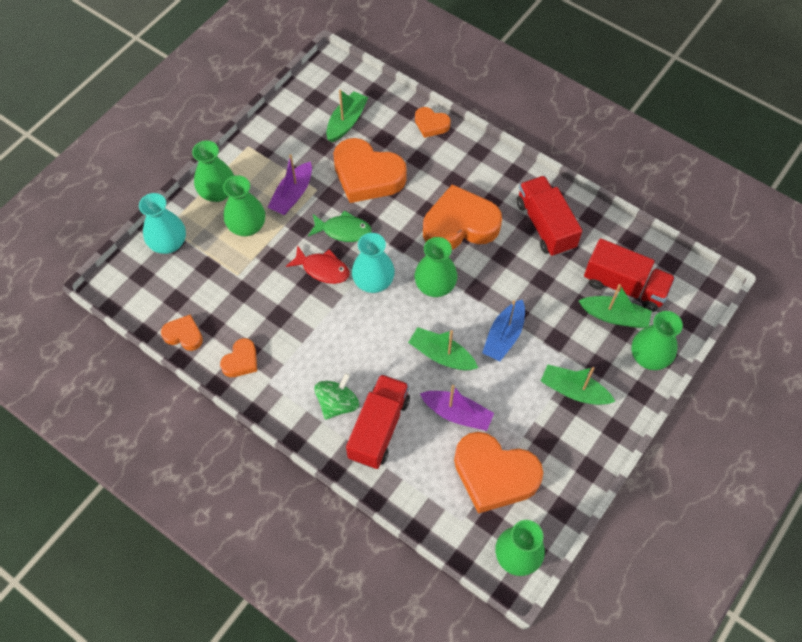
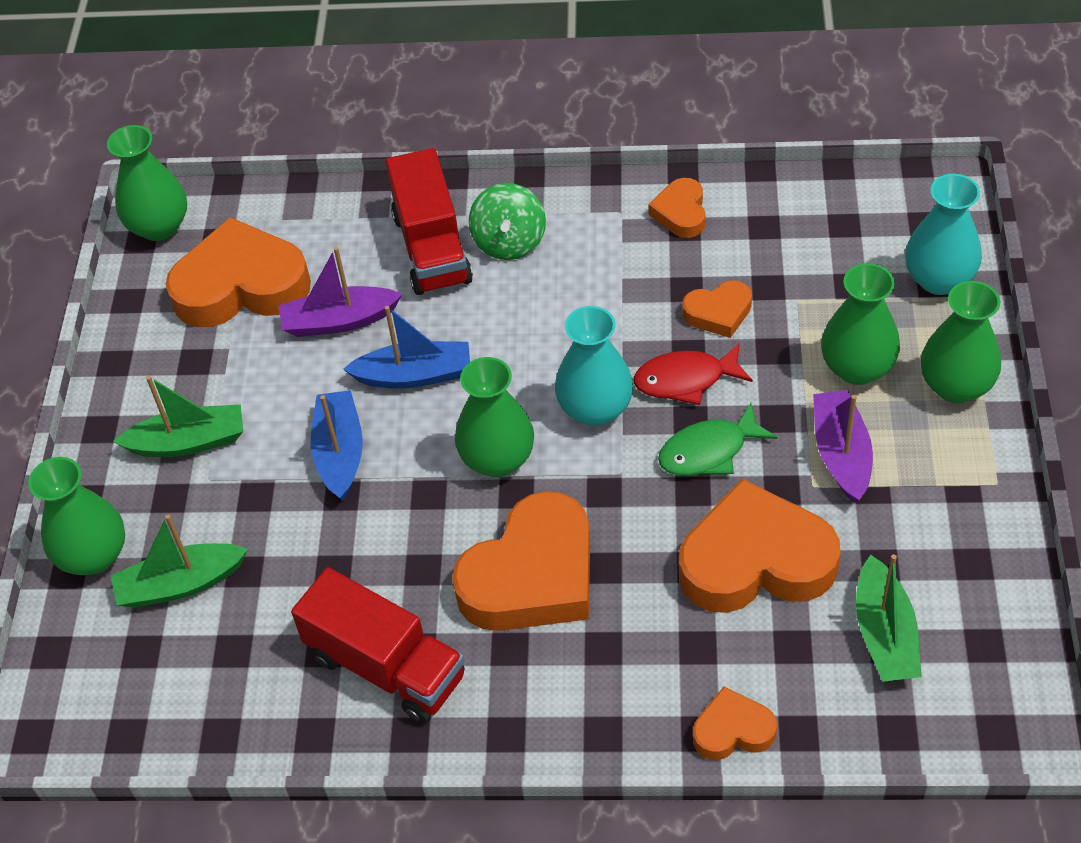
camera: 150 degrees right, 10 degrees down
orange heart [161,315,203,351] -> orange heart moved to [682,280,752,338]
green boat [408,327,478,370] -> blue boat [343,306,470,388]
red truck [584,238,675,312] -> none

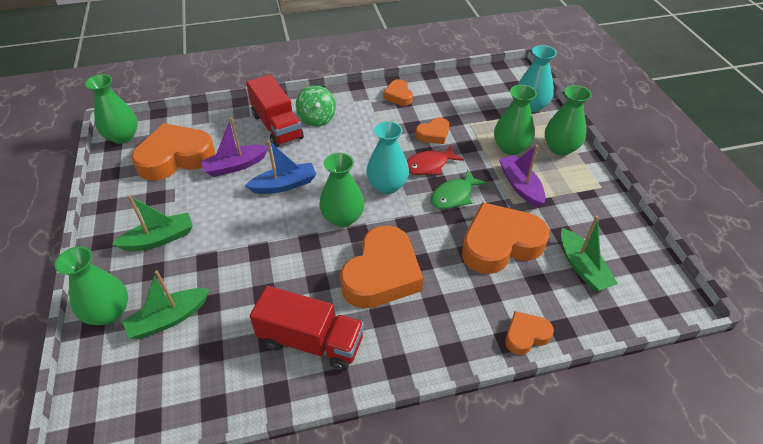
camera: 20 degrees left, 5 degrees down
blue boat [311,390,363,500] -> none

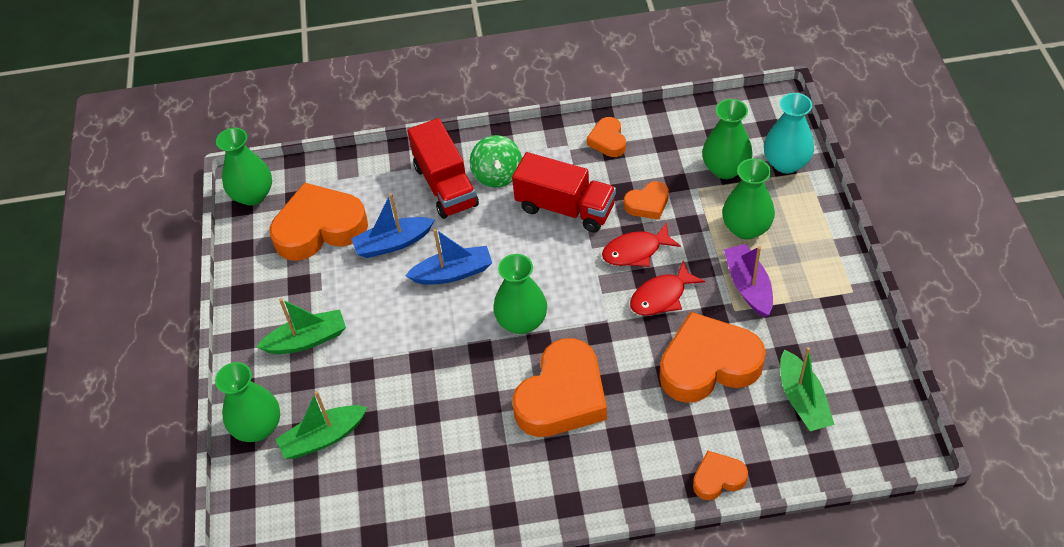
camera: 10 degrees right, 5 degrees up
purple boat [200,118,268,177] -> blue boat [351,193,435,258]
red truck [250,286,364,371] -> red truck moved to [512,152,616,232]
turquoise vase [366,121,409,194] -> none
green fish [430,169,487,209] -> red fish [630,261,705,316]
green vase [545,85,592,156] -> green vase moved to [702,99,753,179]

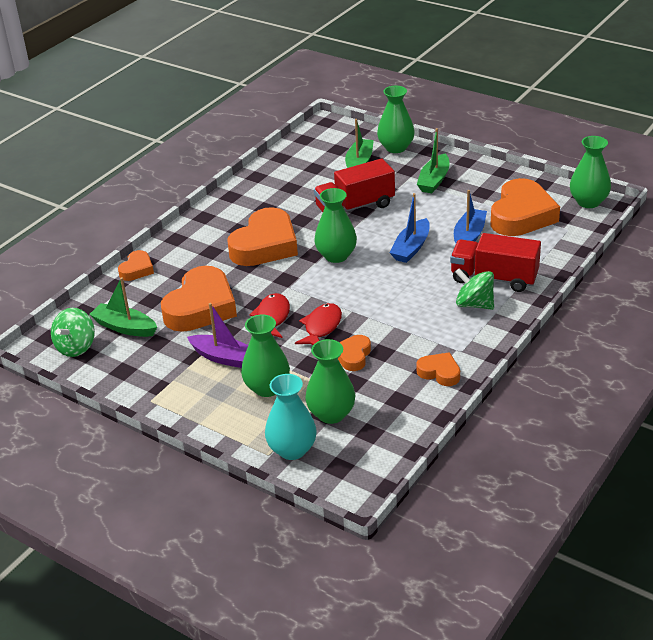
camera: 130 degrees right, 15 degrees down
red truck [512,152,616,232] -> red truck moved to [314,159,395,212]
orange heart [513,338,607,437] -> orange heart turned 135 degrees counterclockwise [228,207,298,266]
none -> green spinning top [51,308,95,357]

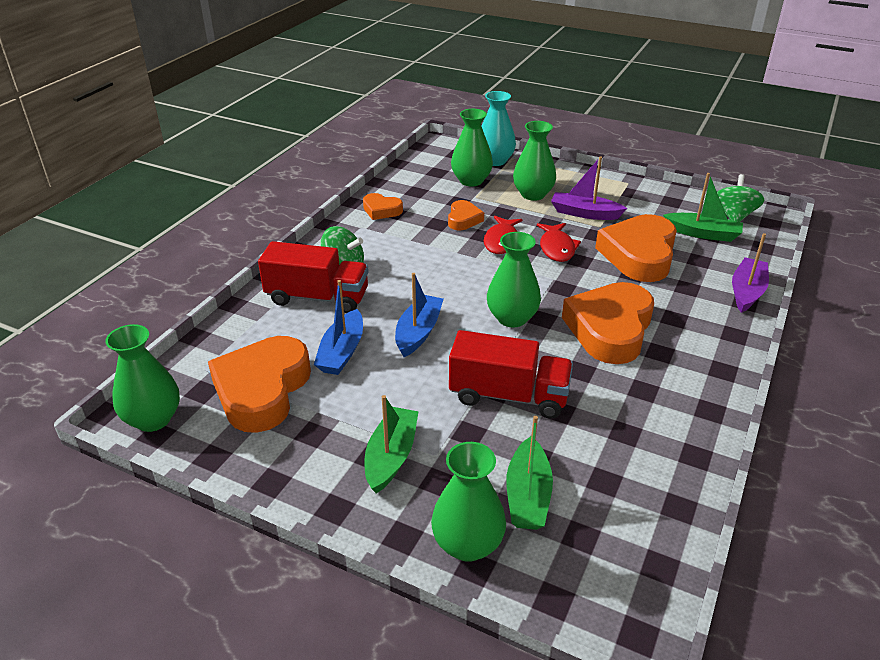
camera: 170 degrees right, 0 degrees up
orange heart [118,250,154,281] -> purple boat [732,233,769,313]
red truck [314,159,395,212] -> red truck turned 45 degrees clockwise [449,330,573,419]

